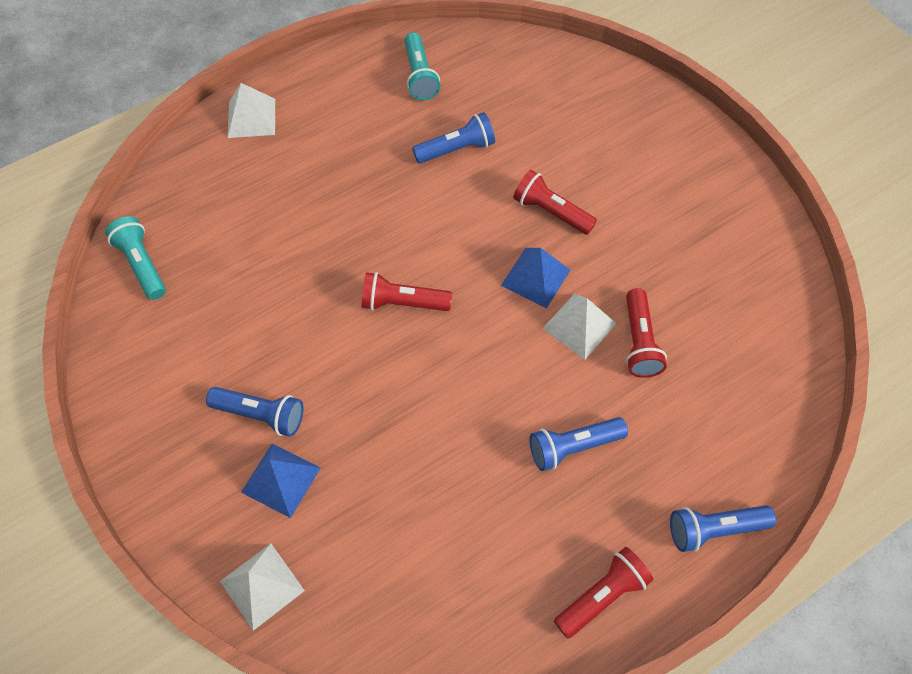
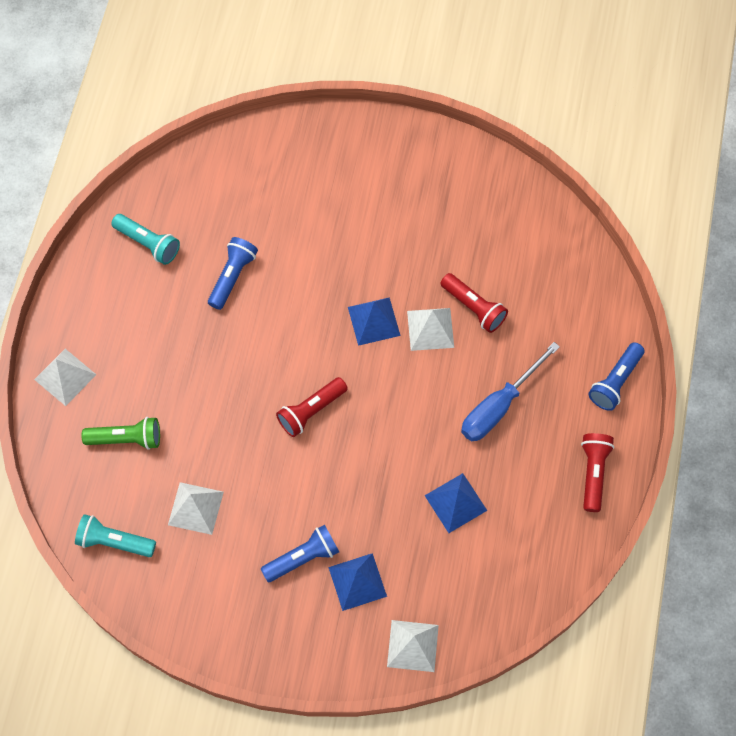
camera: 45 degrees left, 5 degrees up
red flashlight [513,170,597,235] -> none
blue flashlight [529,417,628,471] -> blue screwdriver [461,342,560,441]
none -> green flashlight [81,417,160,450]
none -> white pyramid [168,482,224,535]
none -> blue pyramid [425,473,487,533]

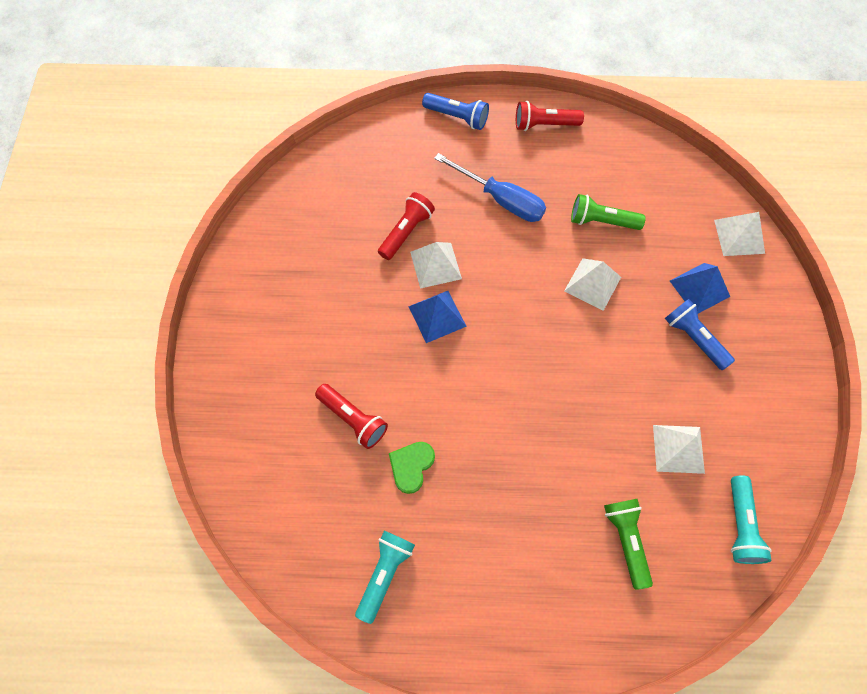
camera: 100 degrees left, 0 degrees up
white pyramid [34,349,97,406] -> white pyramid moved to [564,258,621,311]
blue flashlight [208,237,258,310] -> green heart [389,442,435,494]
red flashlight [276,377,348,437] -> red flashlight moved to [315,384,388,449]
blue pyramid [425,473,487,533] -> green flashlight [571,194,646,230]

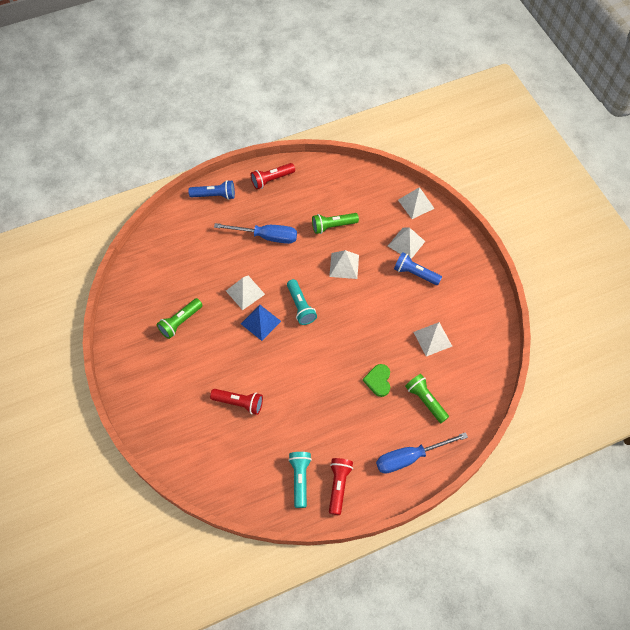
camera: 25 degrees left, 5 degrees down
red flashlight [378,192,435,260] -> red flashlight moved to [329,458,353,515]
green heart [389,442,435,494] -> green heart moved to [363,364,390,397]
blue pyramid [670,263,730,314] -> white pyramid [388,228,425,259]
turquoise flashlight [731,475,772,564] -> turquoise flashlight moved to [287,279,317,325]
none -> green flashlight [157,298,203,339]
none -> blue screwdriver [376,432,468,474]

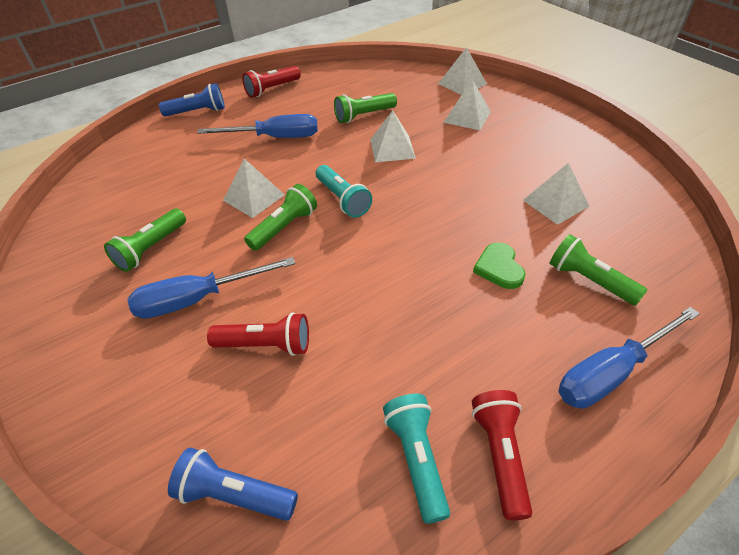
camera: 10 degrees left, 15 degrees down
blue pyramid [241,305,281,341] -> green flashlight [244,184,317,251]
blue flashlight [394,252,442,285] -> blue flashlight moved to [168,447,298,521]
none -> blue screwdriver [127,257,295,319]

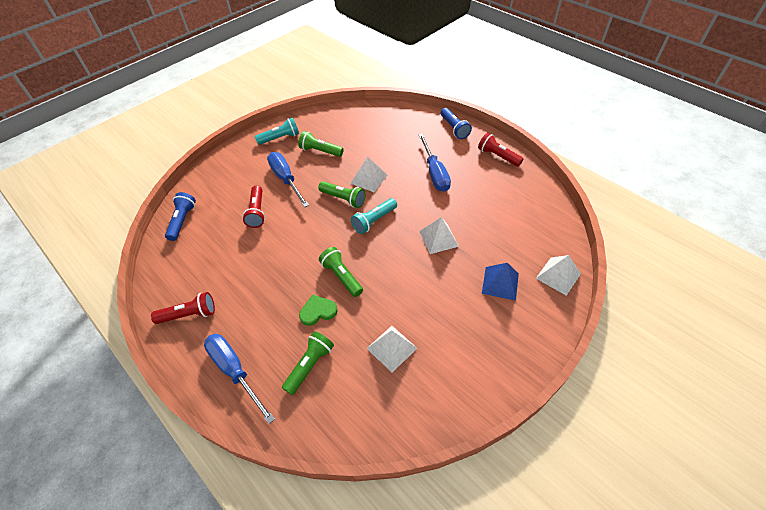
camera: 80 degrees right, 5 degrees up
green flashlight [334,93,397,123] -> green flashlight moved to [319,247,363,297]
turquoise flashlight [383,394,450,524] -> turquoise flashlight moved to [255,118,299,145]
white pyramid [443,79,491,130] -> blue pyramid [482,263,519,301]

